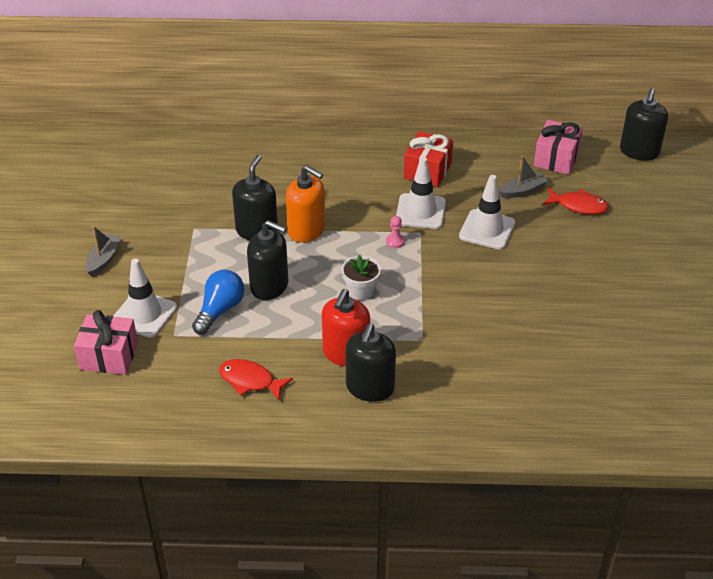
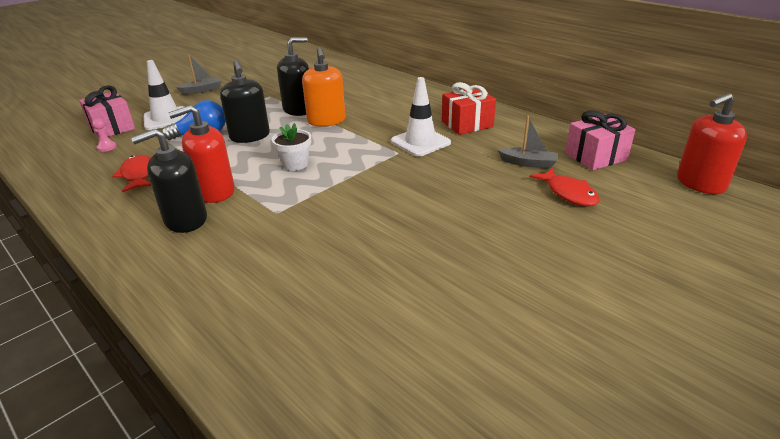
camera: 45 degrees right, 10 degrees down
pink pawn [386,216,405,248] -> pink pawn moved to [92,119,117,152]
white traffic cone [459,175,515,250] -> none
black soap dispenser [620,88,668,161] -> red soap dispenser [677,93,747,194]

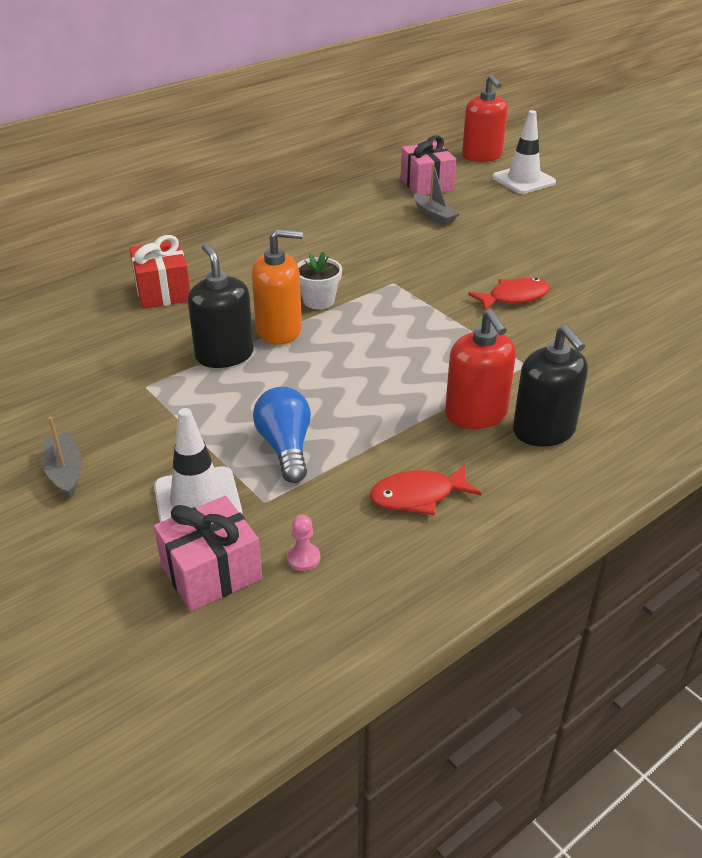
camera: 85 degrees left, 5 degrees up
black soap dispenser [220,60,270,143] -> none
white flower pot [272,123,311,171] -> white flower pot moved to [297,252,342,309]
white traffic cone [391,77,451,157] -> white traffic cone moved to [492,110,556,194]
red gift [442,82,496,135] -> red gift moved to [129,235,190,309]
grey boat [498,116,558,169] -> grey boat turned 120 degrees clockwise [414,164,460,225]
red fish [530,168,599,206] -> red fish moved to [468,278,550,311]

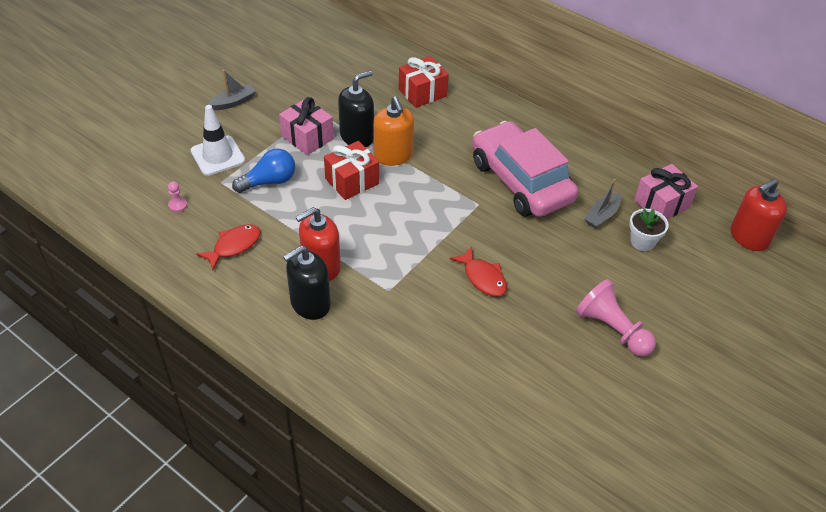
camera: 75 degrees right, 10 degrees up
pink gift [154,496,262,611] -> pink gift moved to [279,97,334,155]
white flower pot [297,252,342,309] -> white flower pot moved to [629,209,669,251]
red fish [370,464,481,515] -> red fish turned 75 degrees clockwise [196,224,261,270]
white traffic cone [492,110,556,194] -> none
none -> red gift [324,141,379,200]
none -> pink car [472,121,578,217]
none -> pink pawn [576,279,656,357]

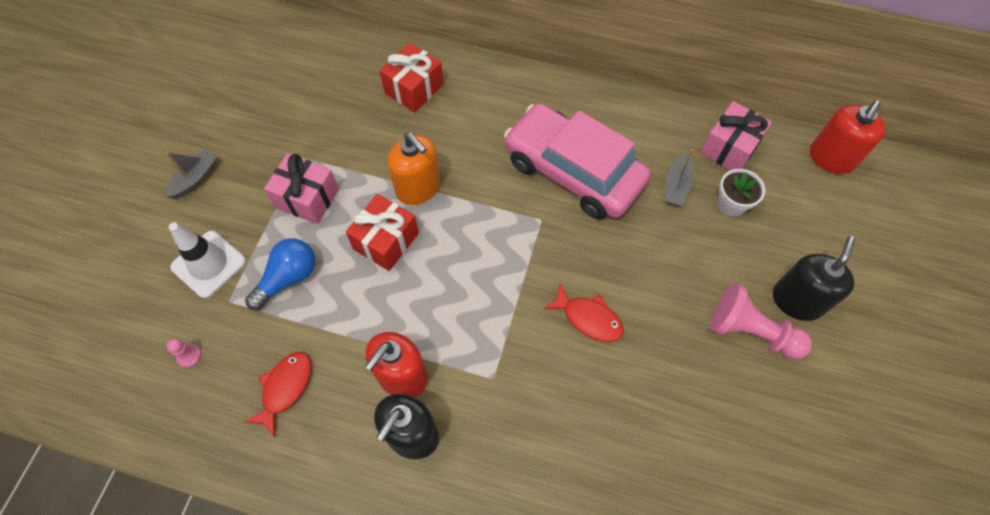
camera: 20 degrees left, 15 degrees up
black soap dispenser [338,70,374,147] -> black soap dispenser moved to [773,236,855,321]

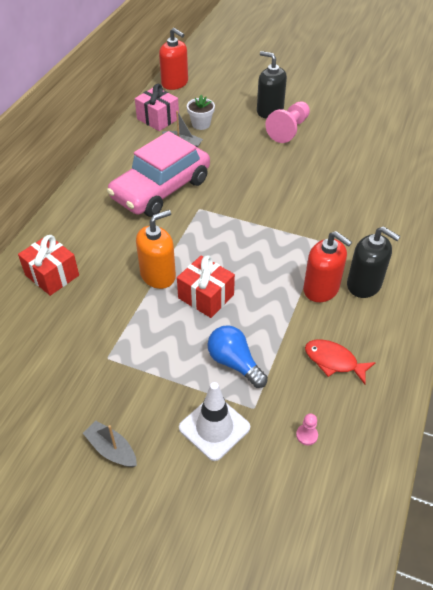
camera: 85 degrees left, 15 degrees down
pink gift [264,154,339,224] -> none
red fish [543,283,624,342] -> none

